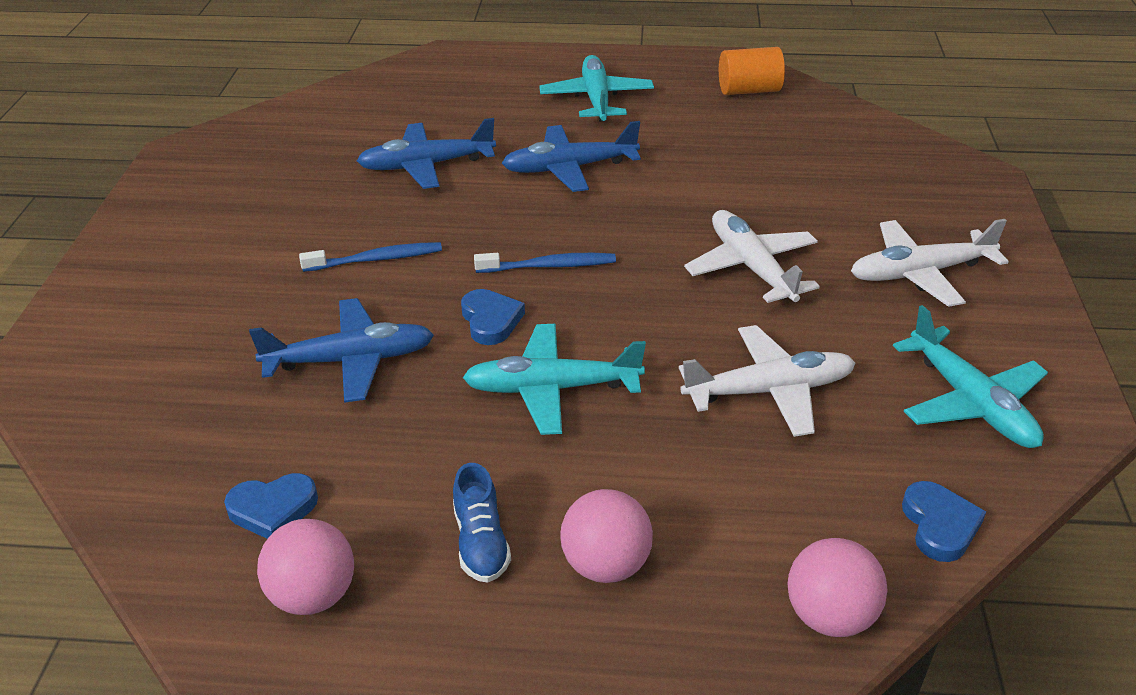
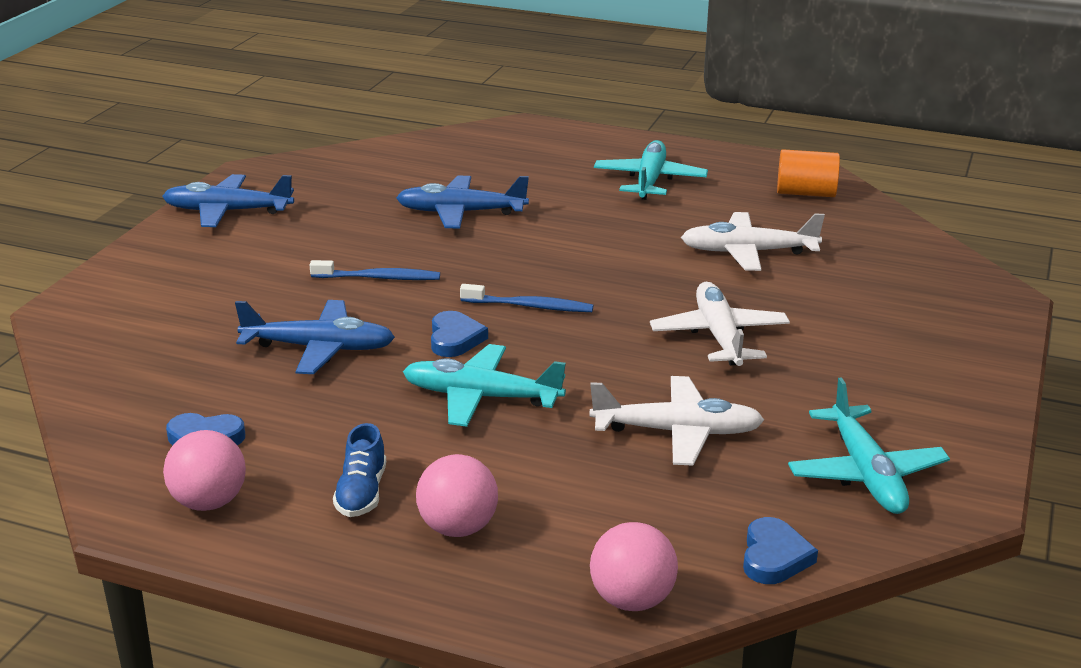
camera: 15 degrees right, 10 degrees down
blue plane [502,121,641,192] -> blue plane moved to [162,174,294,227]
white plane [851,219,1009,307] -> white plane moved to [681,212,825,271]

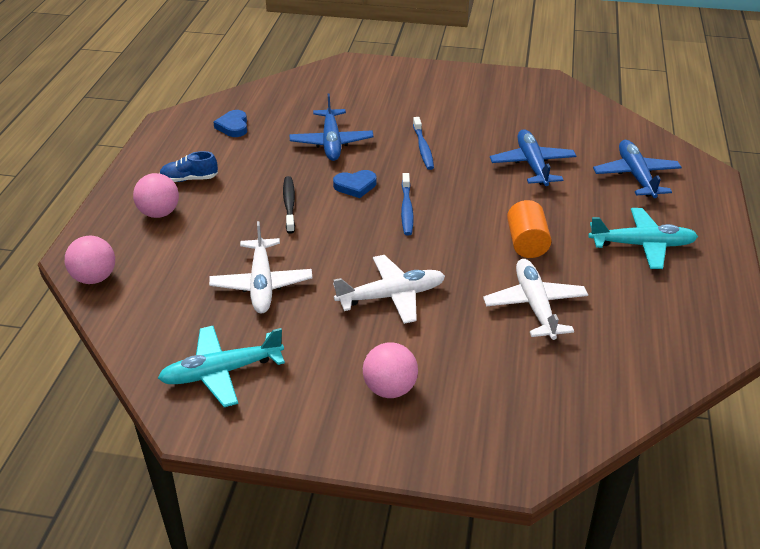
camera: 80 degrees right, 10 degrees up
blue plane [162,174,294,227] -> blue plane moved to [593,140,682,198]
pink ball [163,430,246,511] -> pink ball moved to [363,342,418,398]
turquoise plane [403,344,566,427] -> black toothbrush [283,176,295,234]
blue heart [743,517,818,584] -> none
orange cylinder [777,149,840,197] -> orange cylinder moved to [507,200,551,258]

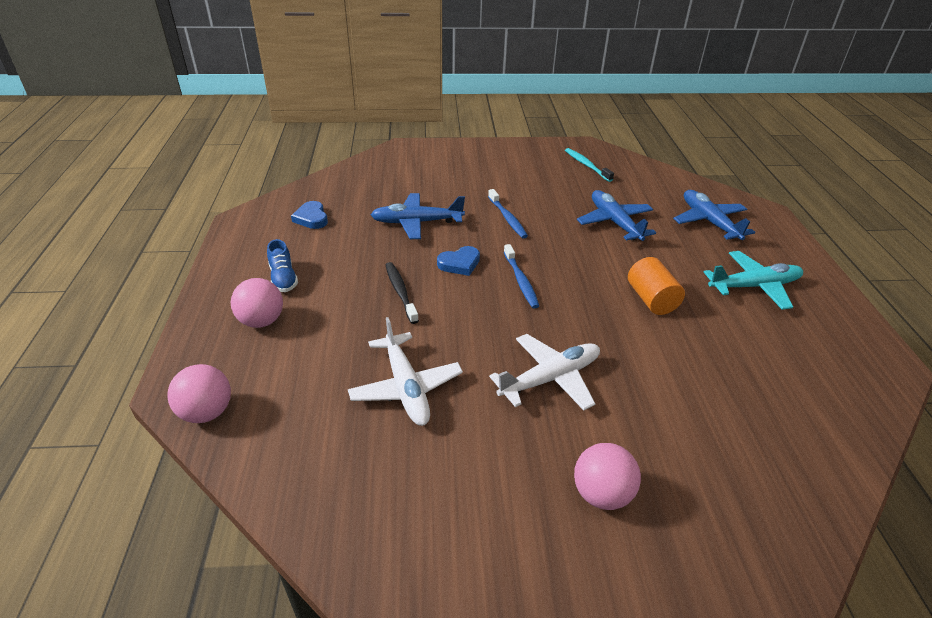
camera: 15 degrees left, 0 degrees up
turquoise plane [158,326,285,407] -> none
blue shoe [160,151,218,182] -> blue shoe turned 90 degrees counterclockwise [267,239,298,292]
blue plane [290,93,374,161] -> blue plane turned 105 degrees clockwise [371,193,465,239]
white plane [483,259,588,340] -> none
none -> turquoise toothbrush [565,148,614,182]

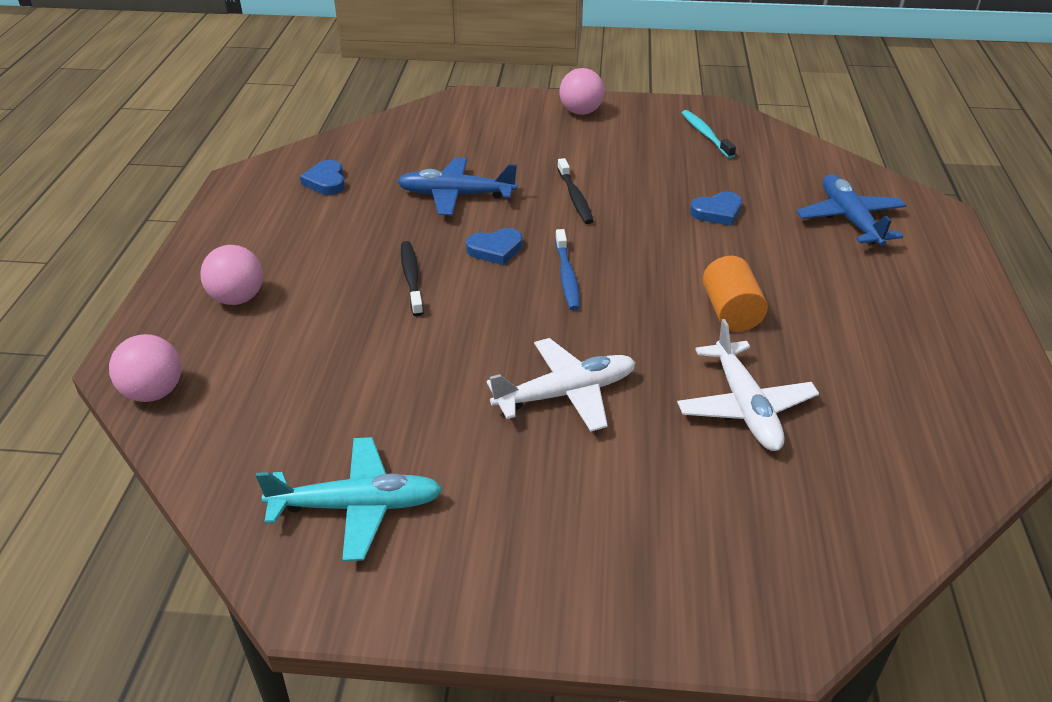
camera: 10 degrees right, 0 degrees up
blue shoe [267,239,298,292] -> none
white plane [348,317,463,426] -> white plane moved to [677,319,819,451]
blue toothbrush [488,189,528,239] -> black toothbrush [557,158,593,224]
pink ball [574,443,641,510] -> pink ball moved to [559,68,604,115]
blue plane [577,190,656,241] -> blue heart [690,191,742,226]
turquoise plane [704,251,803,310] -> turquoise plane moved to [256,437,443,561]

